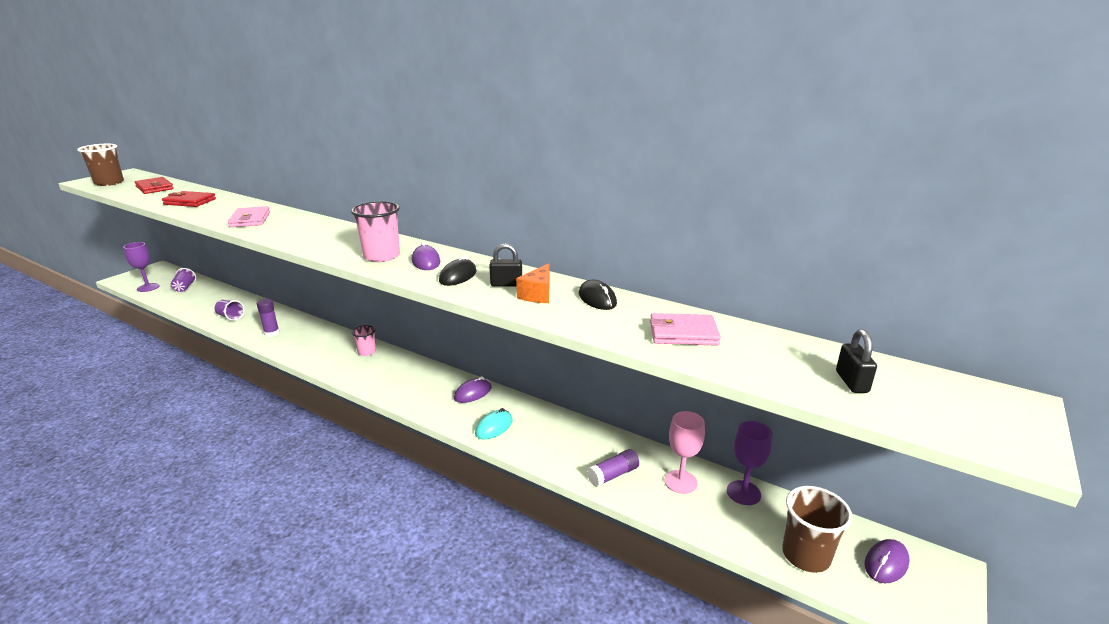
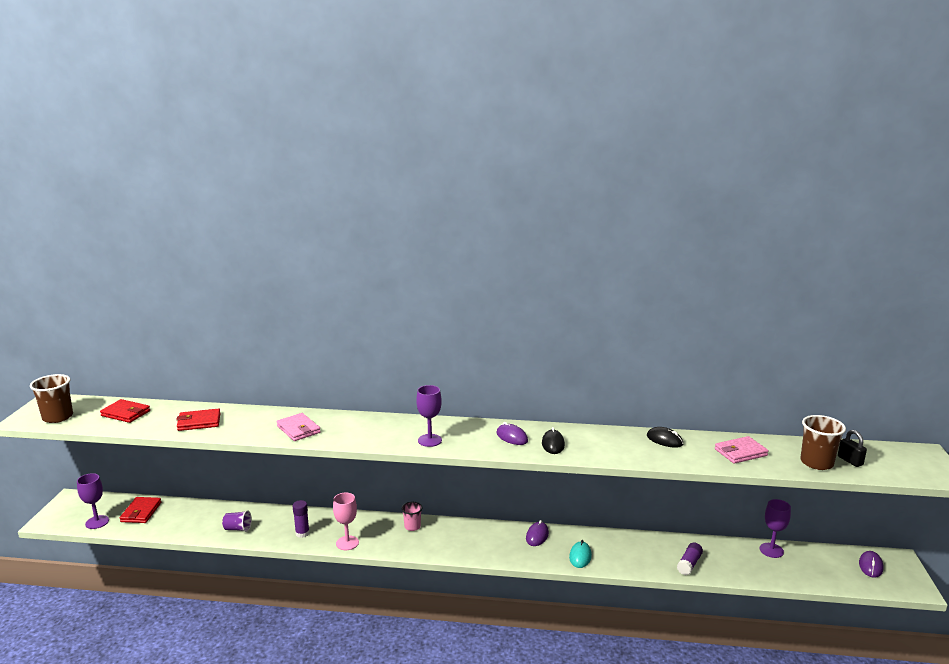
camera: 25 degrees left, 5 degrees down
purple cup [171,268,196,292] -> red wallet [120,497,162,523]
pink cup [351,201,400,262] -> none
black padlock [489,243,522,287] -> none
orange cheese [516,264,550,303] -> none
pink goblet [664,411,705,494] -> pink goblet moved to [333,493,359,550]
brown cup [782,486,852,573] -> brown cup moved to [800,415,846,470]
none -> purple goblet [416,385,442,447]

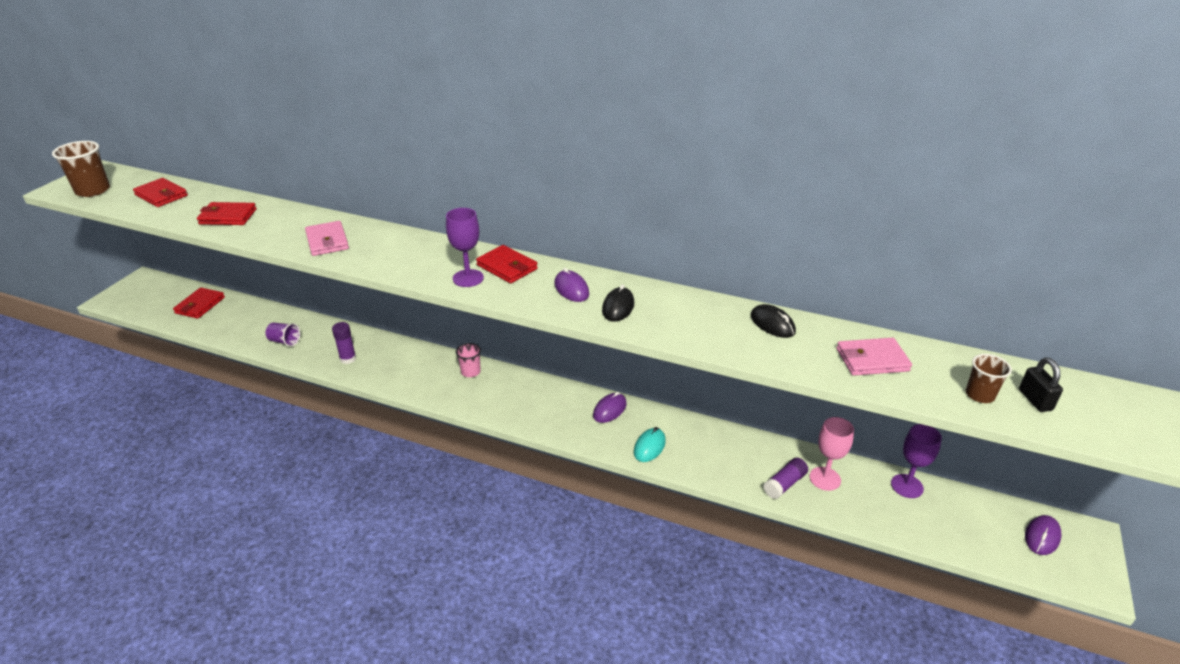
camera: 15 degrees right, 15 degrees up
purple goblet [77,473,109,529] -> none
pink goblet [333,493,359,550] -> pink goblet moved to [809,417,854,491]
brown cup [800,415,846,470] -> brown cup [966,354,1012,403], size x0.60
none -> red wallet [476,245,538,283]

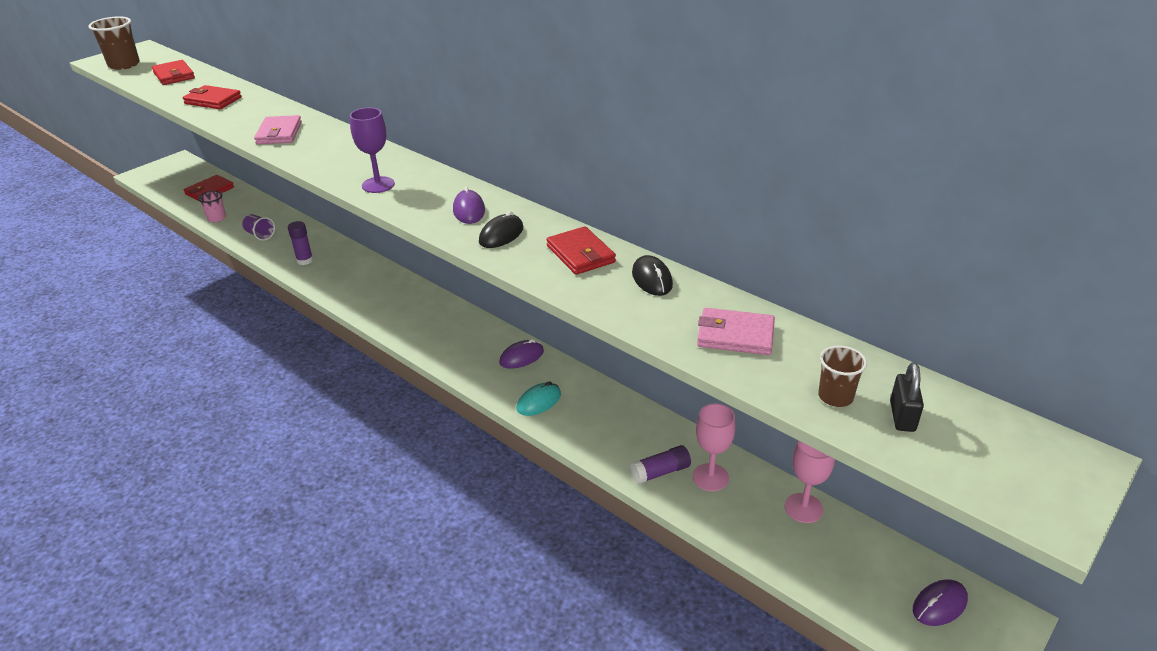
camera: 20 degrees right, 0 degrees up
pink cup [456,343,481,377] -> pink cup moved to [198,191,226,222]
red wallet [476,245,538,283] -> red wallet moved to [546,226,616,275]
purple goblet [891,424,942,498] -> pink goblet [785,441,835,523]

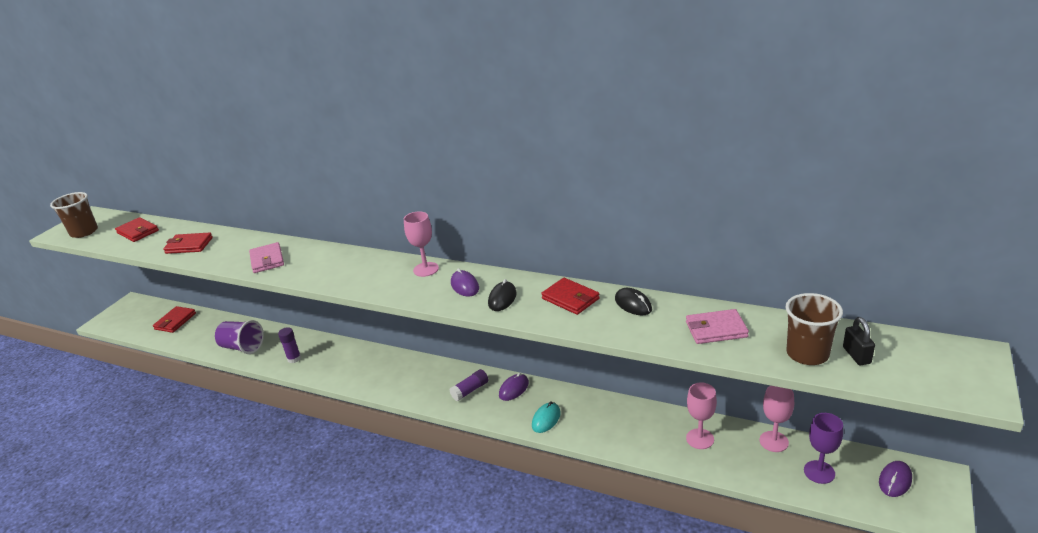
camera: 15 degrees left, 5 degrees down
pink cup [198,191,226,222] -> none
purple cup [242,214,275,241] -> purple cup [215,320,264,354], size x1.65
purple goblet [350,108,395,193] -> purple goblet moved to [804,413,843,484]
purple glue stick [630,445,691,484] -> purple glue stick moved to [450,369,488,401]
brown cup [818,346,867,407] -> brown cup [786,293,843,365], size x1.65
none -> pink goblet [404,211,439,277]

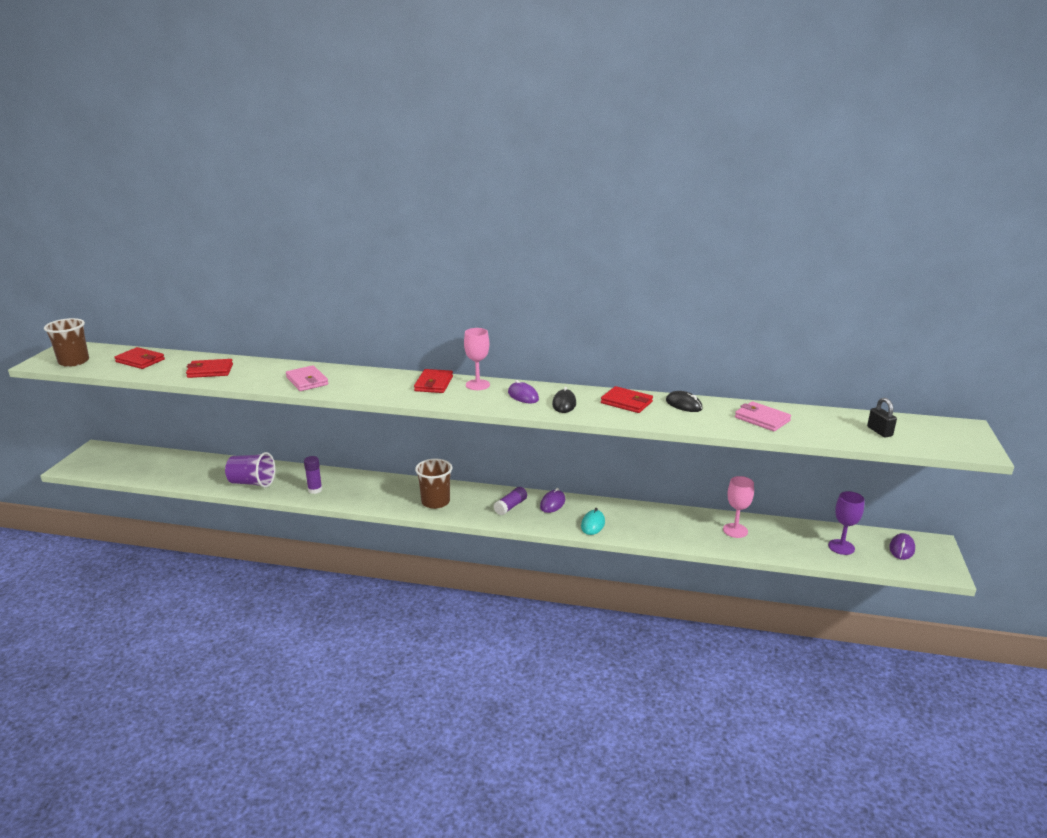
camera: 15 degrees left, 5 degrees down
red wallet [153,306,196,333] -> red wallet moved to [414,369,453,393]
pink wallet [686,309,749,344] -> pink wallet turned 60 degrees clockwise [735,401,791,431]
pink goblet [759,386,794,452] -> none
brown cup [786,293,843,365] -> brown cup moved to [415,459,452,509]

